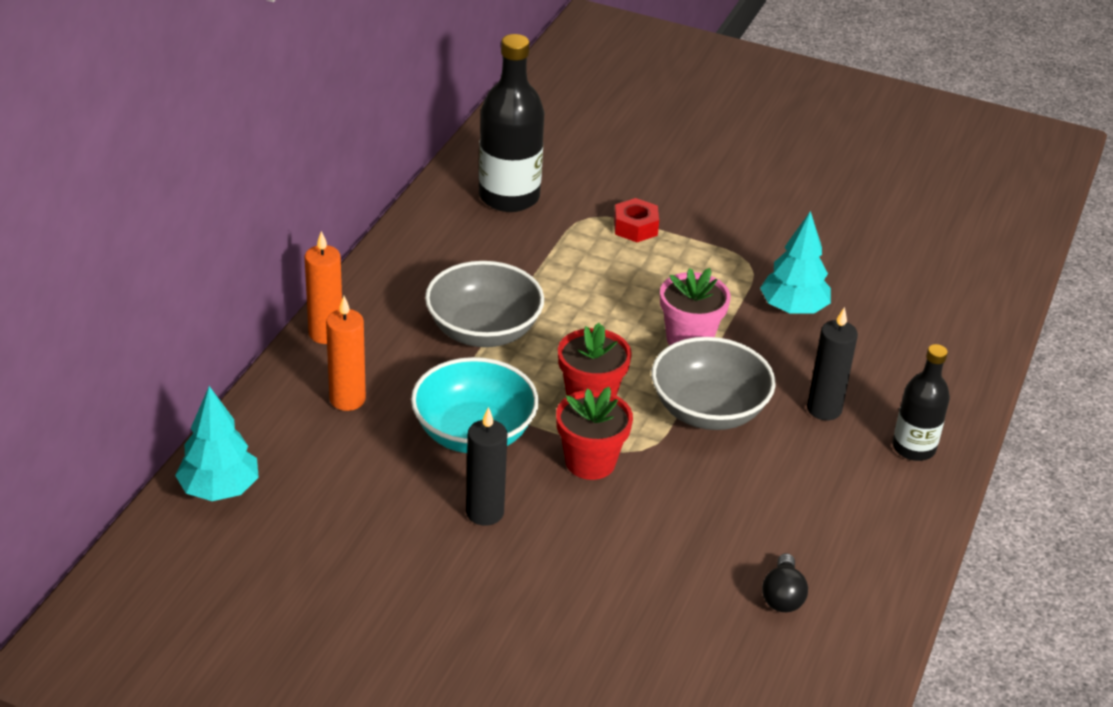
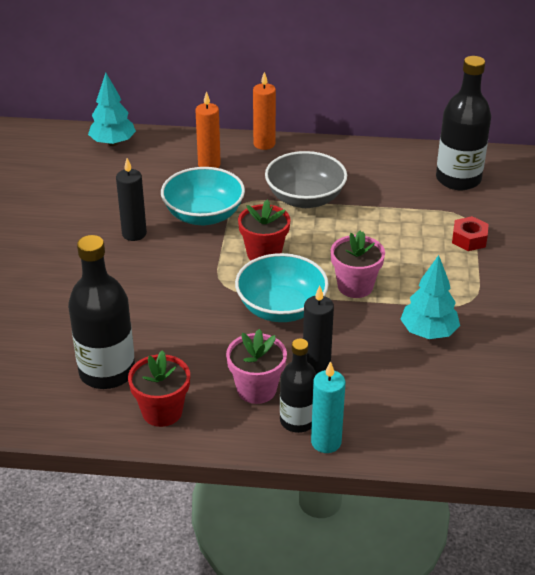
camera: 75 degrees right, 0 degrees up
red flower pot [556,387,633,480] -> red flower pot moved to [128,350,190,427]
grey bowl [651,337,776,430] -> turquoise bowl [235,253,329,322]
black light bulb [762,553,808,612] -> black bottle [68,235,135,389]
none -> pink flower pot [226,329,287,404]
none -> turquoise candle [311,361,345,453]

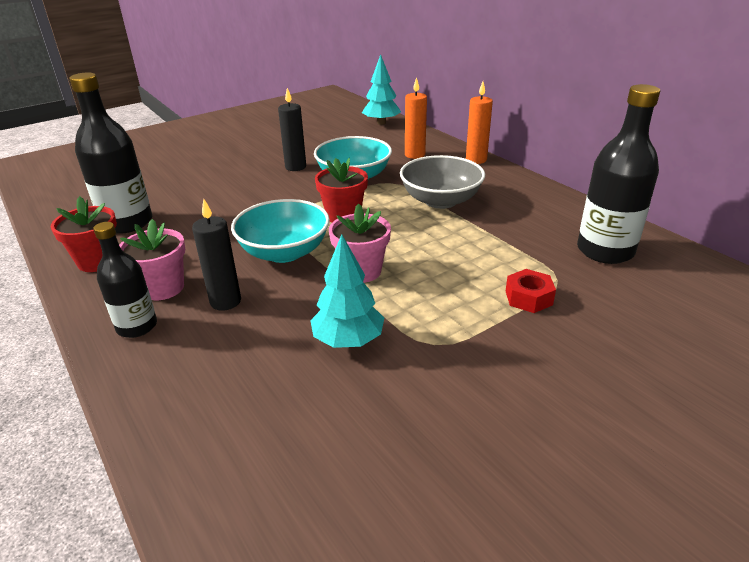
camera: 50 degrees right, 5 degrees down
turquoise candle [311,361,345,453] -> none

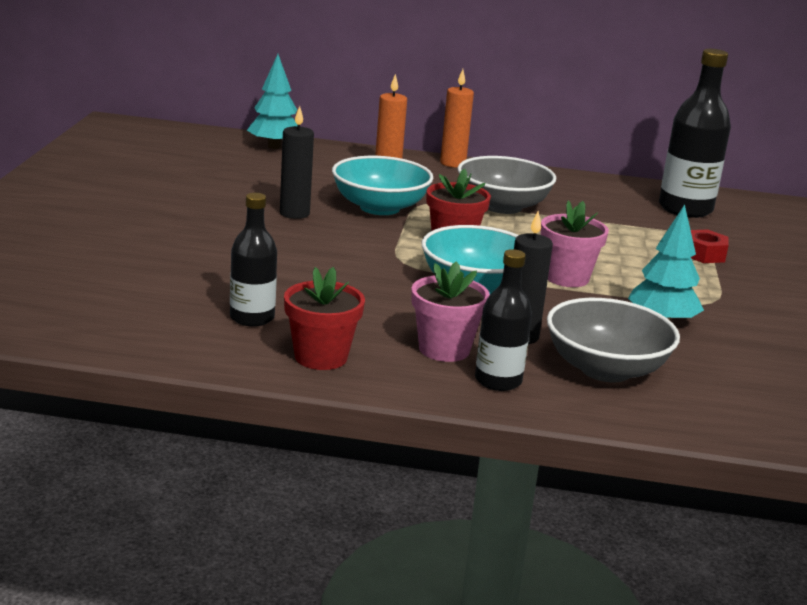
camera: 50 degrees left, 10 degrees down
black bottle [69,72,152,234] -> black bottle [230,193,277,327], size x0.62
none -> grey bowl [547,298,680,382]

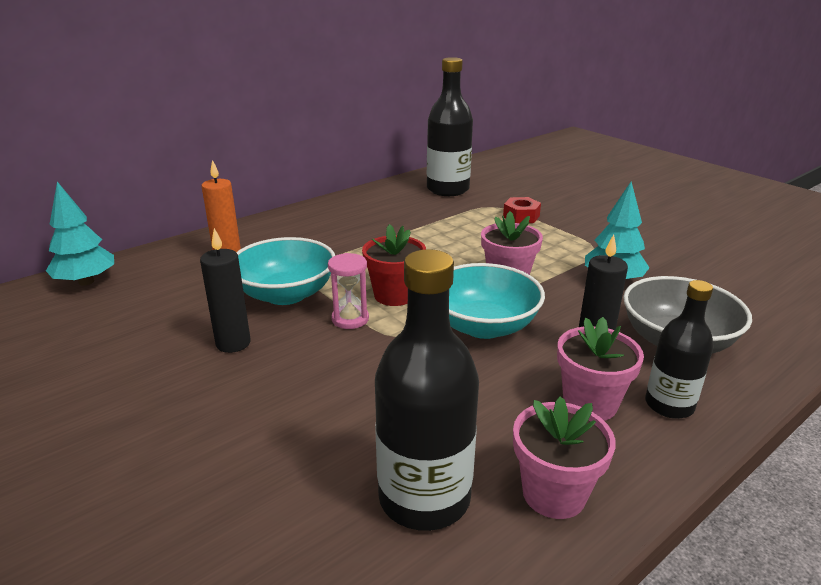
camera: 45 degrees left, 5 degrees up
black bottle [230,193,277,327] -> black bottle [375,249,479,531], size x1.63
red flower pot [284,267,365,370] -> pink flower pot [513,396,616,519]
orange candle [440,69,474,167] -> none
grey bowl [457,156,556,214] -> none
none -> pink hourglass [328,253,369,329]

